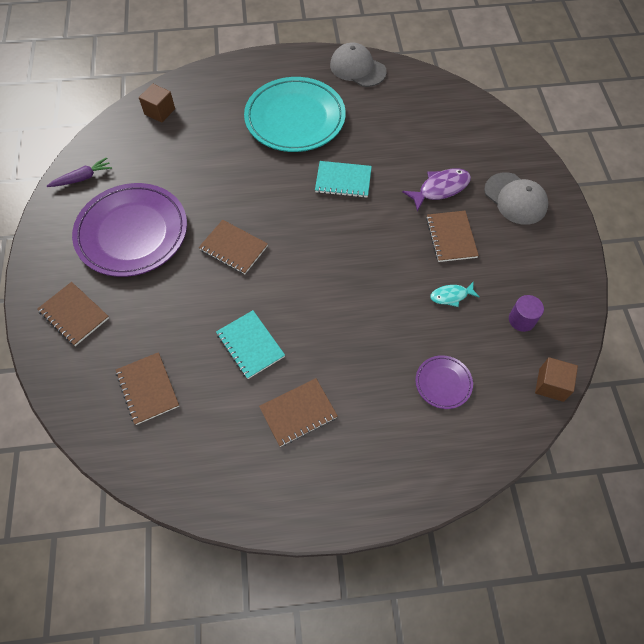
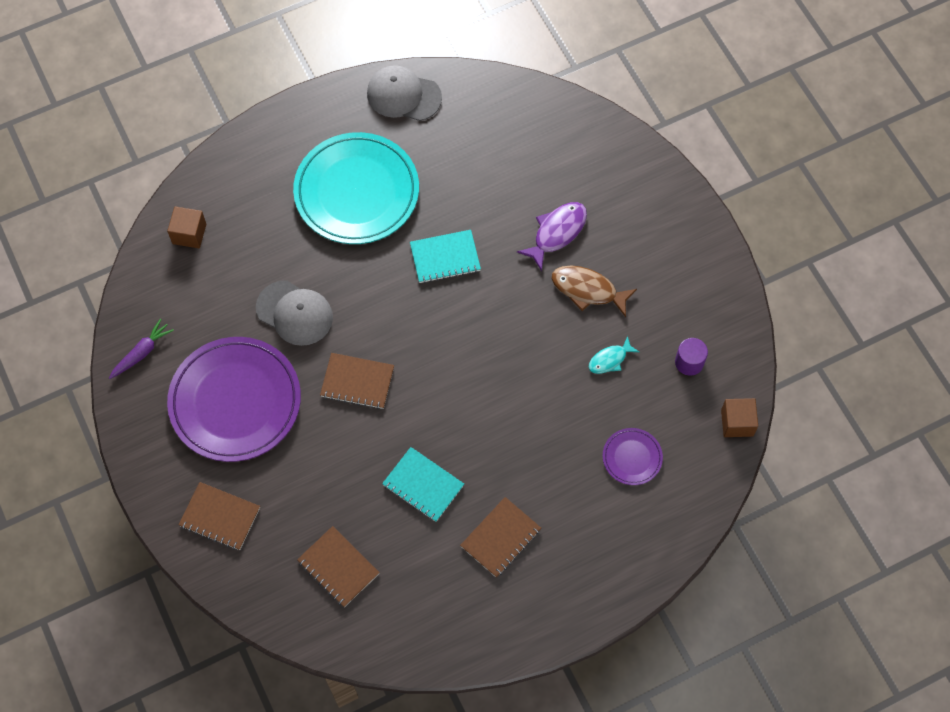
camera: 20 degrees left, 5 degrees up
brown notebook [426,211,479,262] -> brown fish [551,266,637,317]
grey cap [484,172,548,225] -> grey cap moved to [256,280,333,346]

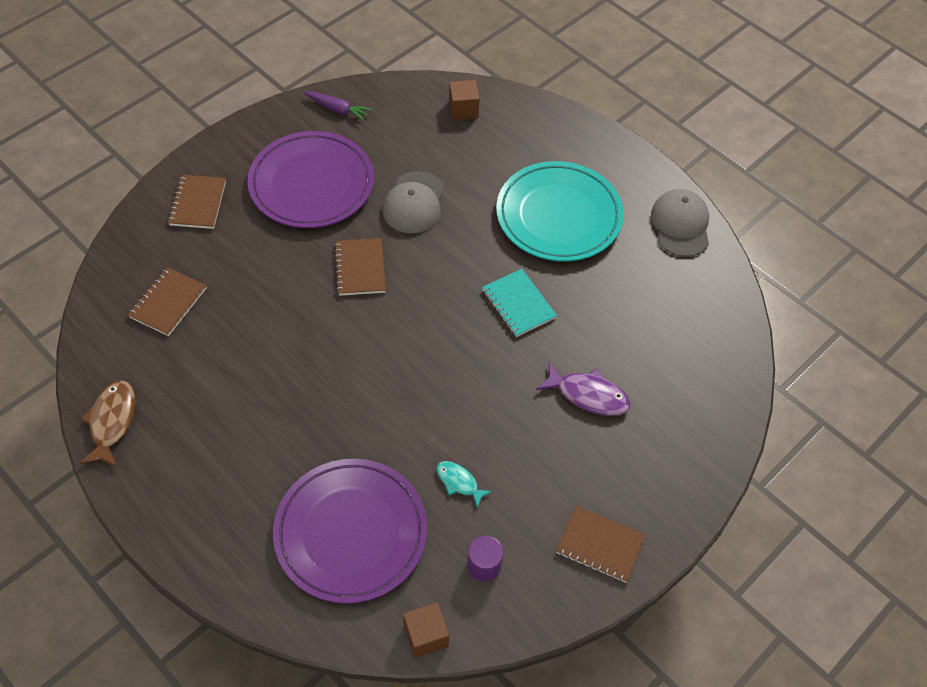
camera: 70 degrees right, 10 degrees down
turquoise notebook [382,447,464,522] -> none
brown notebook [460,497,541,578] -> brown notebook moved to [556,506,645,583]
brown fish [551,266,637,317] -> brown fish moved to [79,380,135,468]
purple plate [603,428,663,485] -> purple plate [273,459,427,604], size x2.24

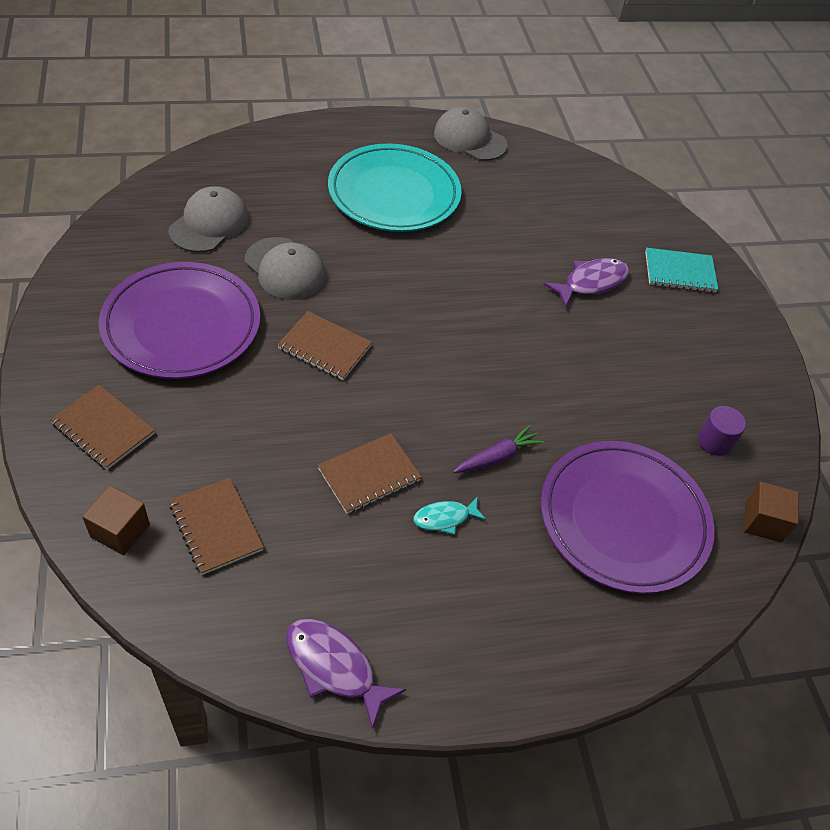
camera: 60 degrees left, 5 degrees down
brown fish [79,380,135,468] -> purple fish [286,619,406,729]
purple carrot [304,91,372,121] -> purple carrot moved to [453,425,544,473]
turquoise fish [437,461,492,509] -> turquoise fish moved to [414,496,486,535]
brown cube [449,80,479,120] -> brown cube moved to [82,485,150,555]
turquoise notebook [482,269,557,337] -> turquoise notebook moved to [645,248,718,293]
brown notebook [556,506,645,583] -> brown notebook moved to [318,433,422,514]
none -> grey cap [168,186,249,252]

